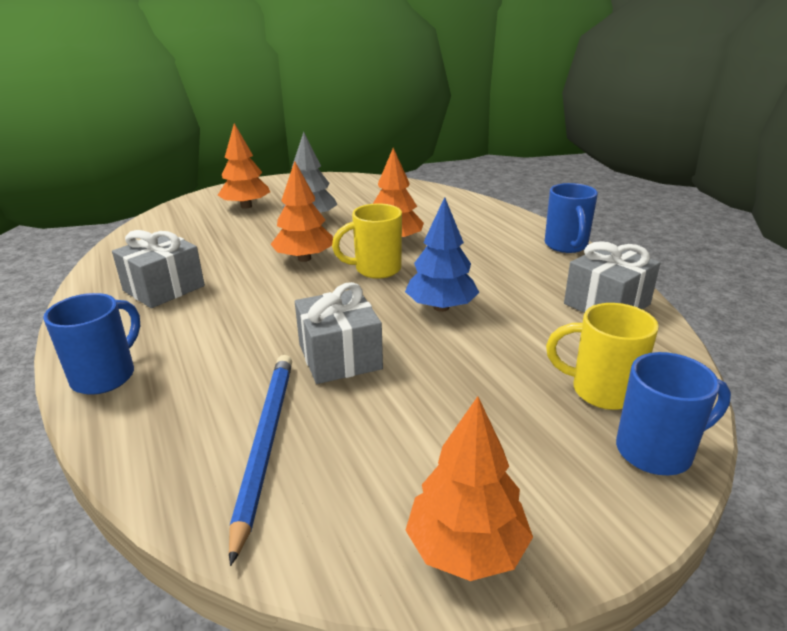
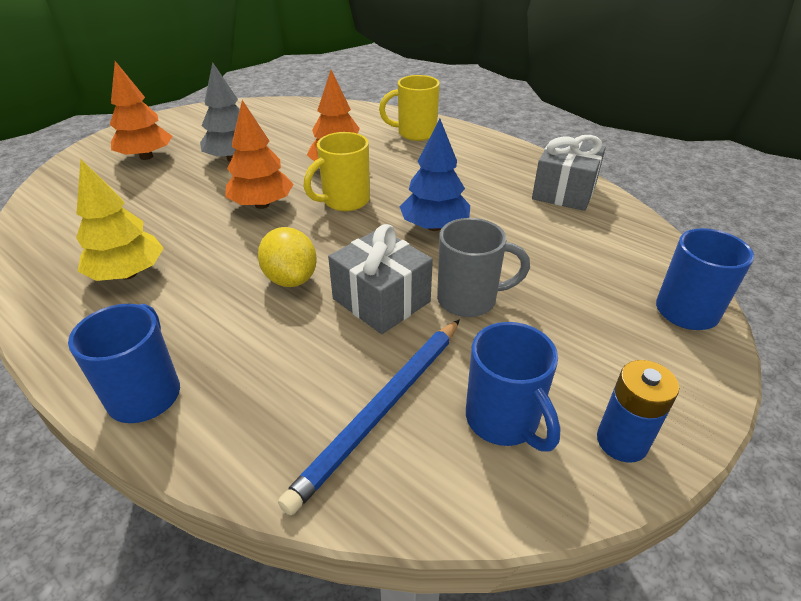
camera: 25 degrees left, 10 degrees up
grey gift [112,230,205,308] -> yellow tree [76,159,164,281]
blue pencil [229,355,292,566] -> blue pencil turned 120 degrees counterclockwise [278,319,460,515]
orange tree [406,396,533,581] -> blue battery [597,360,679,463]
blue mug [545,183,598,253] -> blue mug moved to [466,322,561,451]
yellow mug [546,303,659,410] -> yellow mug moved to [379,75,440,141]
none -> yellow lemon [258,227,317,287]
none -> grey mug [437,218,530,317]

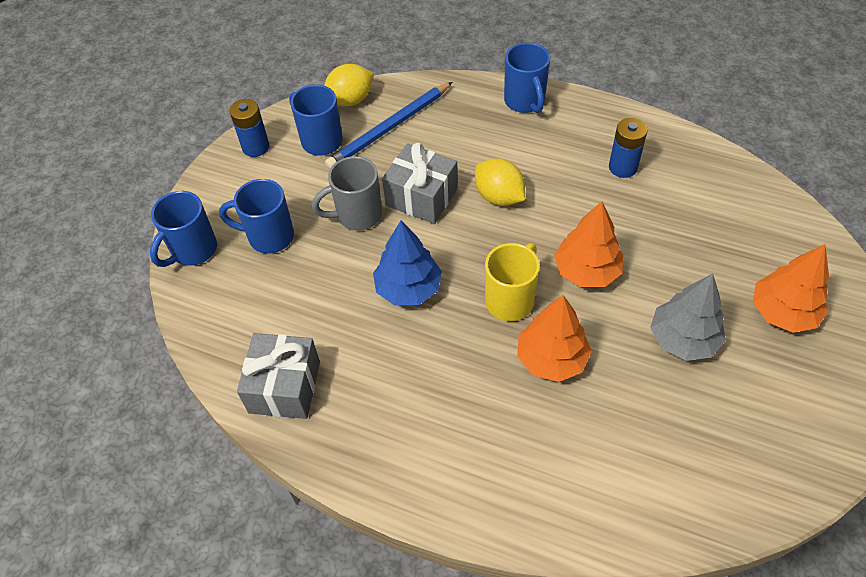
camera: 165 degrees right, 15 degrees up
yellow tree [76,159,164,281] -> blue battery [609,118,648,178]
blue pencil [278,319,460,515] -> blue pencil turned 150 degrees counterclockwise [325,82,452,169]
yellow mug [379,75,440,141] -> none
none -> blue mug [219,179,294,254]
none -> yellow lemon [324,64,374,106]

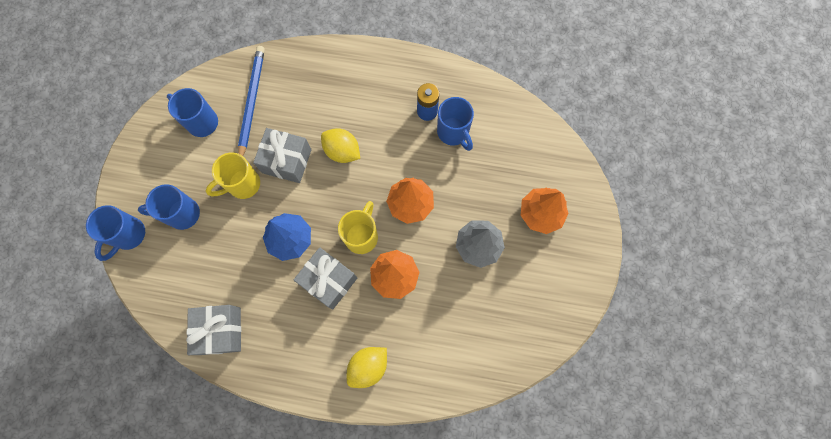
camera: 15 degrees left, 20 degrees up
blue battery [229,99,269,157] -> none
grey mug [312,156,382,231] -> yellow mug [206,152,260,199]
yellow lemon [324,64,374,106] -> yellow lemon moved to [347,347,387,388]
blue pencil [325,82,452,169] -> blue pencil turned 150 degrees clockwise [238,46,265,156]
blue mug [504,43,550,113] -> blue mug moved to [437,97,474,151]
none -> grey gift [294,247,357,309]

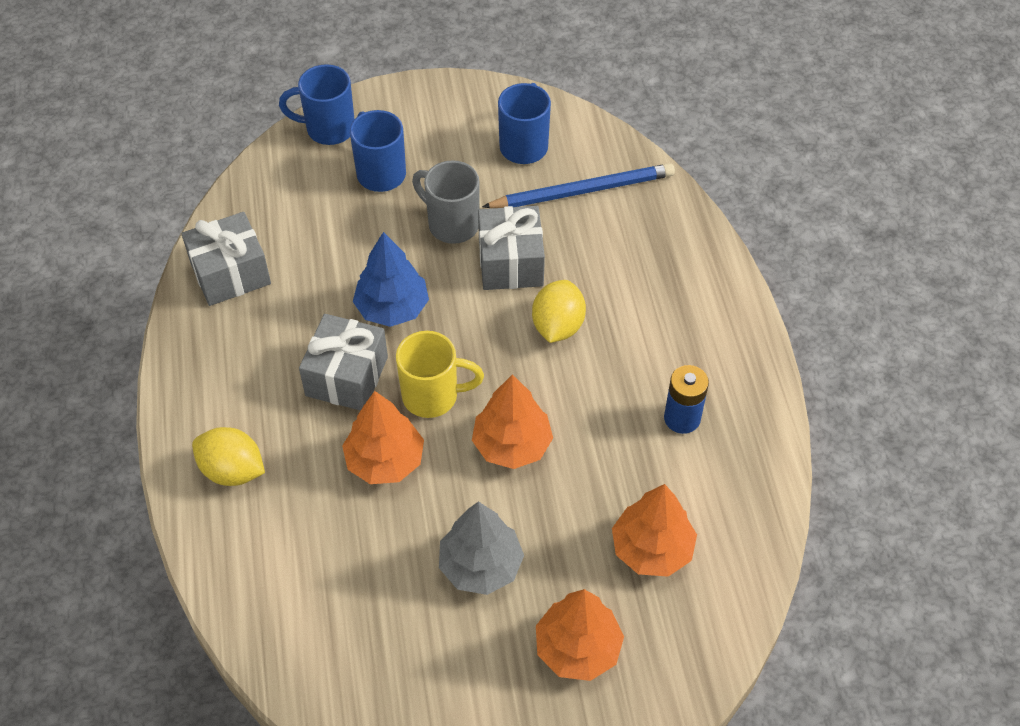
camera: 70 degrees right, 20 degrees down
yellow mug [206,152,260,199] -> grey mug [412,160,479,244]
blue mug [437,97,474,151] -> none
none -> orange tree [612,484,697,577]

